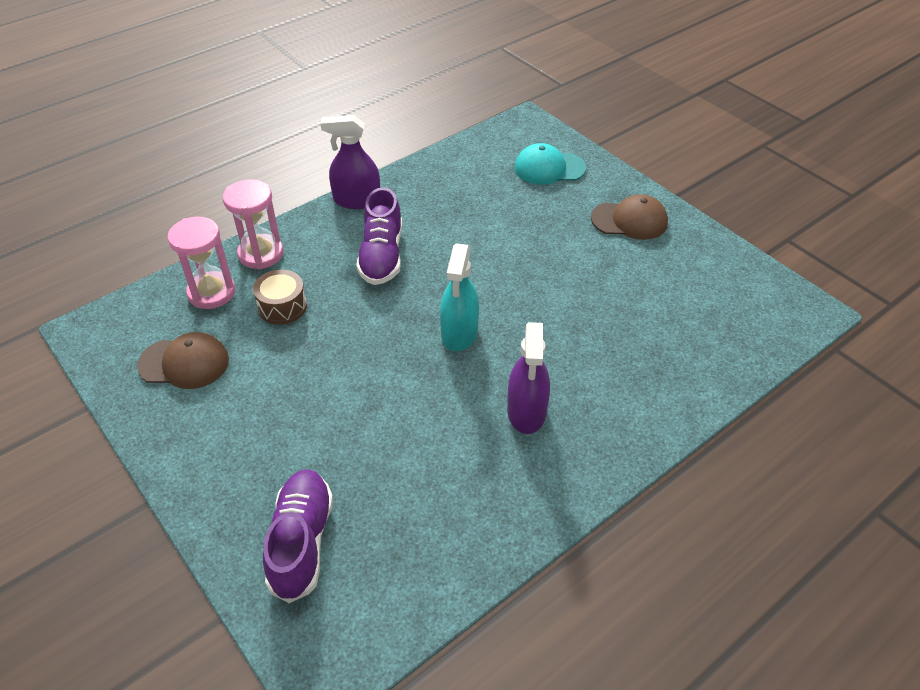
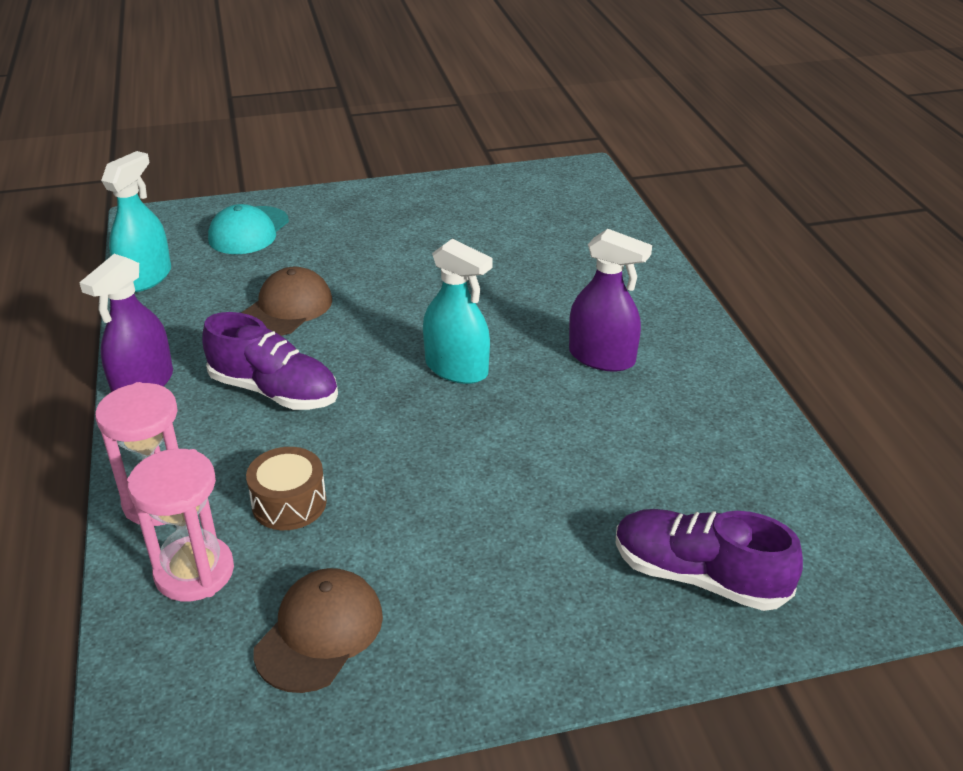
camera: 65 degrees left, 10 degrees down
brown cap [591,194,668,240] -> brown cap moved to [241,267,332,336]
none -> turquoise spray bottle [101,151,171,292]

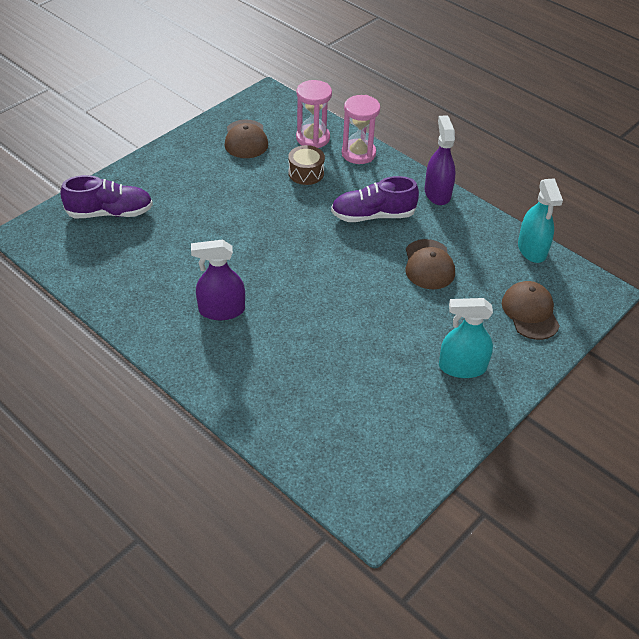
camera: 145 degrees right, 10 degrees up
turquoise cap [208,204,289,254] -> brown cap [502,281,560,340]
turquoise spray bottle [423,238,493,384] -> turquoise spray bottle moved to [439,298,493,378]

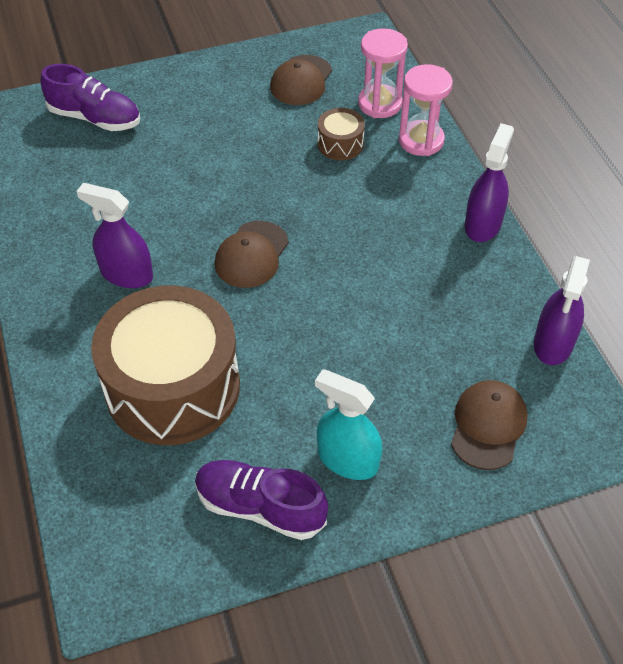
camera: 30 degrees right, 5 degrees up
purple shoe [331,176,419,222] -> purple shoe moved to [195,460,328,540]
brown cap [406,239,455,289] -> brown cap moved to [215,221,289,288]
turquoise spray bottle [518,178,563,263] -> purple spray bottle [534,256,590,365]
none -> brown drum [91,285,240,445]

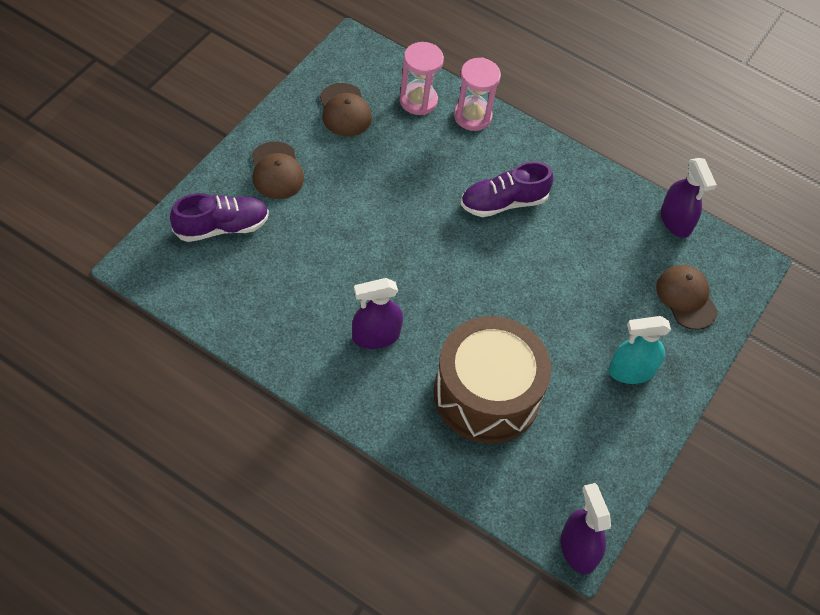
camera: 45 degrees left, 5 degrees up
purple shoe [195,460,328,540] -> purple shoe moved to [460,161,554,217]
brown cap [215,221,289,288] -> brown cap moved to [252,141,304,199]
brown drum [318,108,365,160] -> none
purple spray bottle [465,123,514,242] -> purple spray bottle moved to [561,483,611,574]

